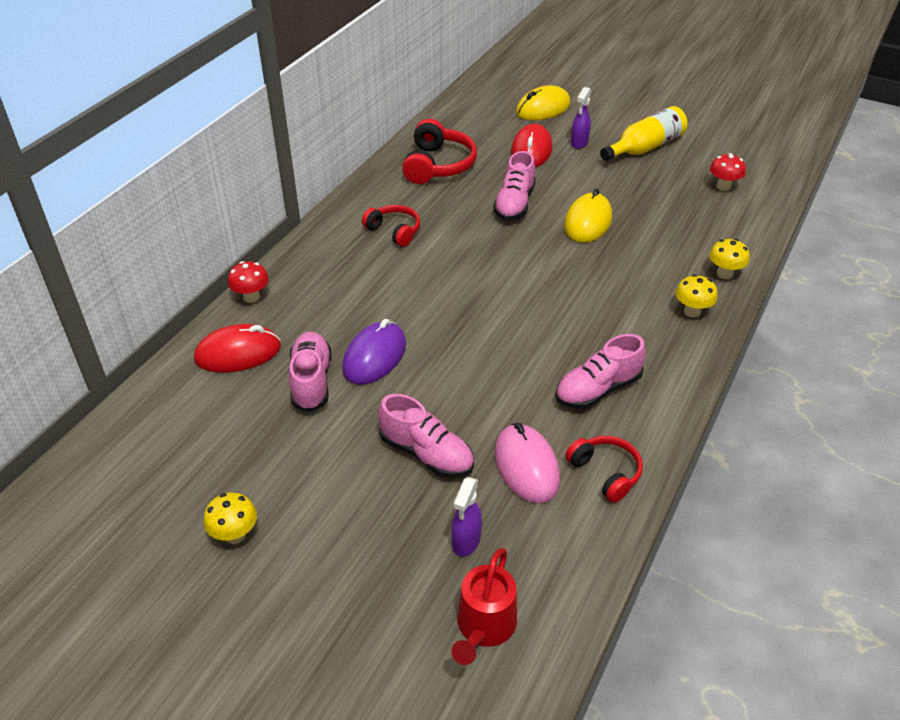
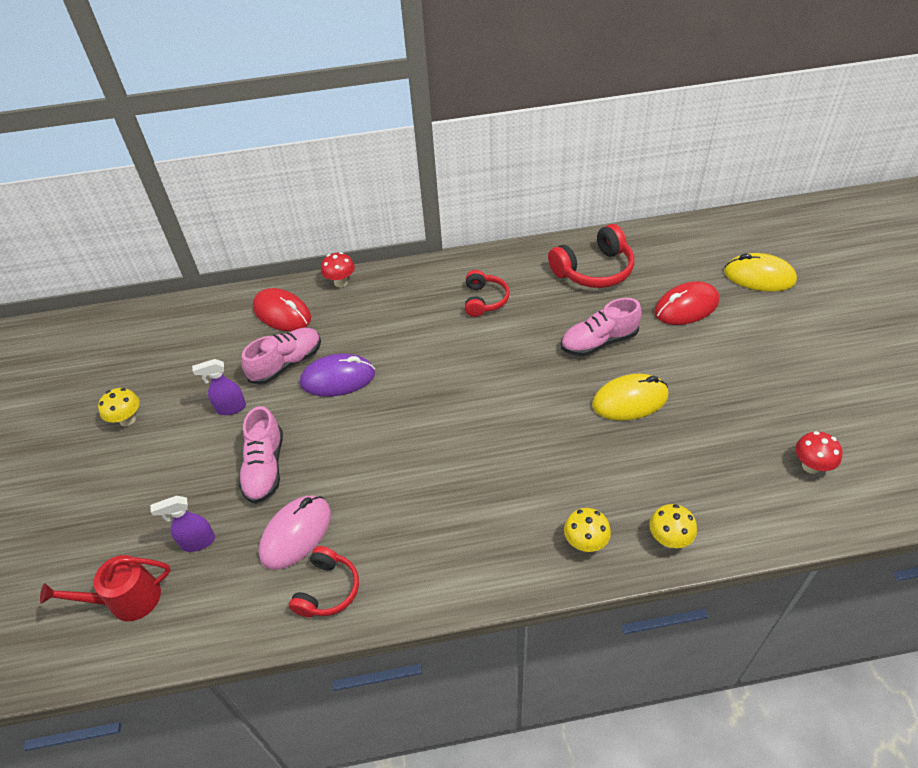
camera: 55 degrees right, 5 degrees up
pink shoe [555,334,646,409] -> none
purple spray bottle [571,87,591,149] -> purple spray bottle moved to [192,359,246,415]
yellow bottle [600,106,688,161] -> none

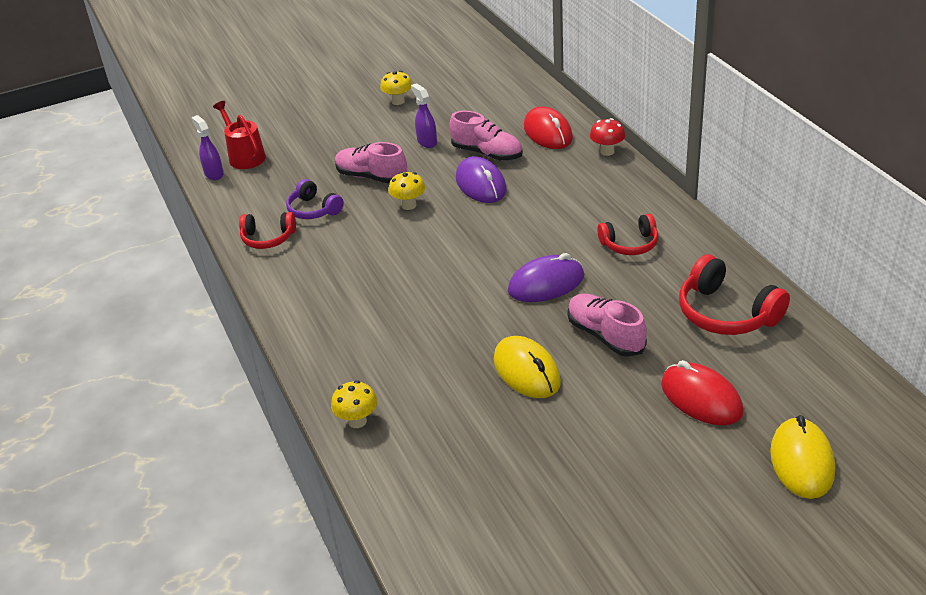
camera: 75 degrees right, 10 degrees down
purple spray bottle [150,496,215,552] -> purple spray bottle moved to [191,115,224,180]
pink shoe [238,406,283,504] -> pink shoe turned 45 degrees clockwise [335,142,407,184]
red mouse [253,288,311,331] -> red mouse turned 45 degrees counterclockwise [524,106,573,149]
pink mouse [259,496,331,570] -> purple headphones [286,179,344,219]
yellow mushroom [564,508,611,552] -> yellow mushroom moved to [389,172,425,210]
red mushroom [795,431,842,474] -> none
none -> purple mouse [508,253,584,302]

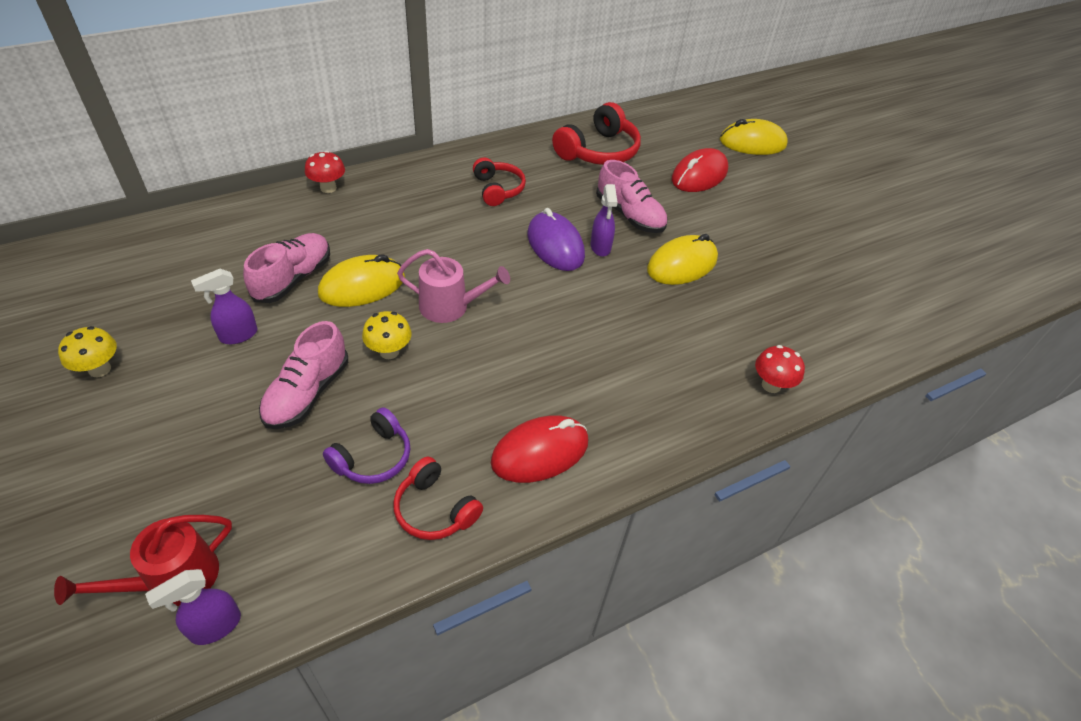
camera: 100 degrees left, 10 degrees up
red headphones [239,212,296,249] -> red headphones turned 135 degrees clockwise [393,457,483,540]
yellow mushroom [331,380,377,428] -> red mushroom [755,345,805,393]
purple mouse [456,156,507,203] -> yellow mouse [318,254,405,307]
red mouse [524,106,573,149] -> red mouse moved to [491,415,588,483]
pink shoe [568,294,647,357] -> pink shoe turned 90 degrees counterclockwise [596,160,668,233]
none -> pink watering can [397,249,510,323]
none -> purple spray bottle [591,184,618,257]

